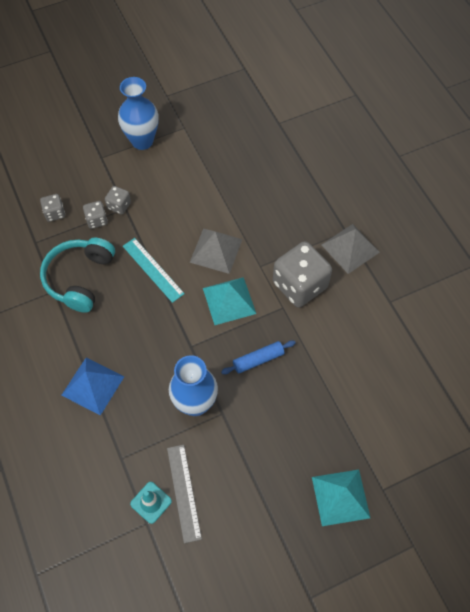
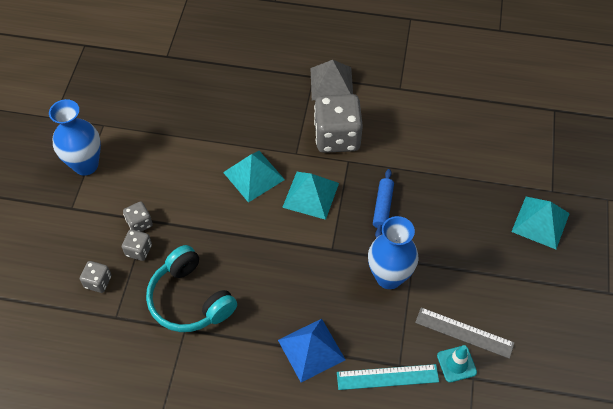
camera: 55 degrees left, 5 degrees down
turquoise ruler [123,238,185,303] -> turquoise ruler moved to [337,364,439,390]
grey pyramid [189,229,242,274] -> turquoise pyramid [223,151,285,203]

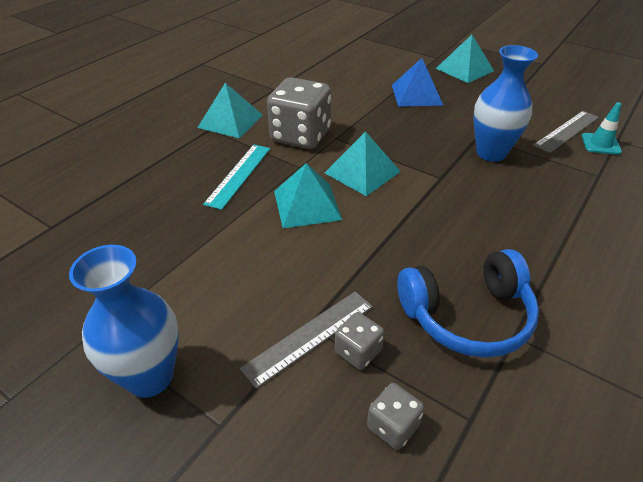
camera: 65 degrees left, 15 degrees down
grey dice [123,202,153,232] -> grey ruler [240,291,373,389]
turquoise headphones [146,245,237,332] -> blue headphones [397,249,539,358]
blue pyramid [278,319,346,383] -> blue pyramid moved to [392,58,444,107]
grey pyramid [310,60,353,100] -> turquoise pyramid [197,83,263,138]
turquoise ruler [337,364,439,390] -> turquoise ruler moved to [203,145,270,210]
blue rolling pin [373,169,394,238] -> none

